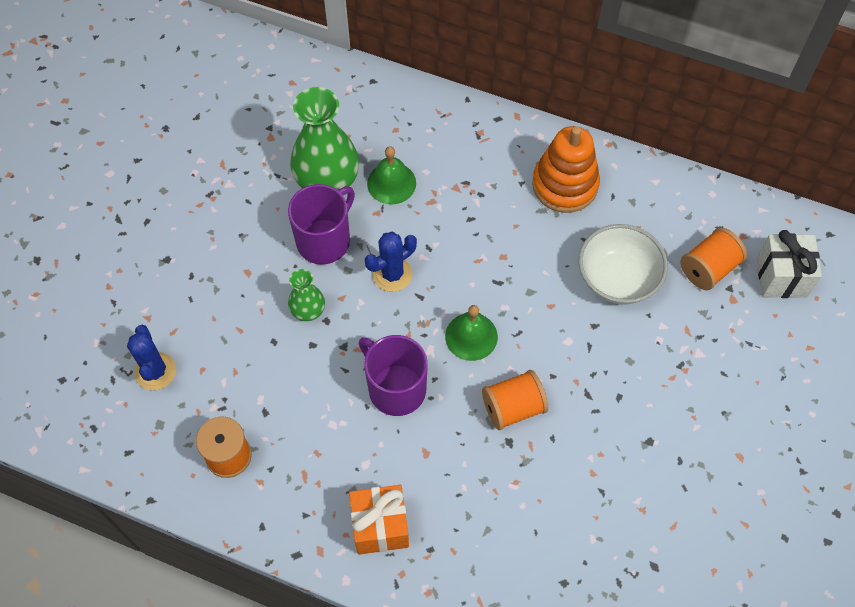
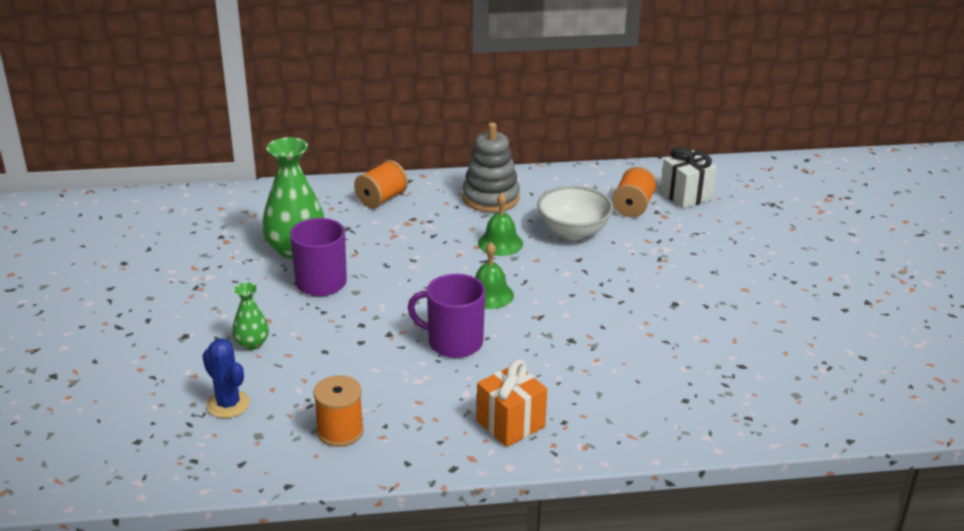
camera: 30 degrees left, 30 degrees down
green vase [288,269,325,321] -> green vase moved to [232,283,269,350]
blue cactus [365,231,417,292] -> none
green bell [367,146,416,205] -> green bell moved to [478,193,523,256]
orange spool [482,370,548,430] -> orange spool moved to [354,160,408,208]
orange stacking toy [532,126,600,213] -> grey stacking toy [462,122,520,212]

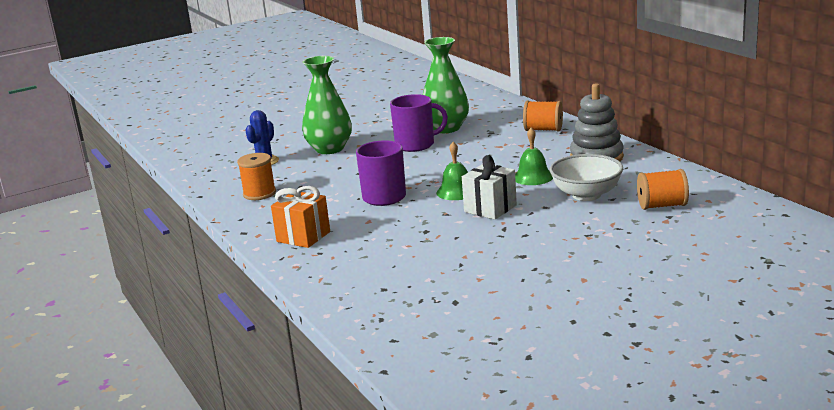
camera: 70 degrees right, 10 degrees down
green vase [232,283,269,350] -> green vase [302,56,352,154], size x1.94
white gift [660,147,717,209] -> white gift moved to [462,155,517,220]

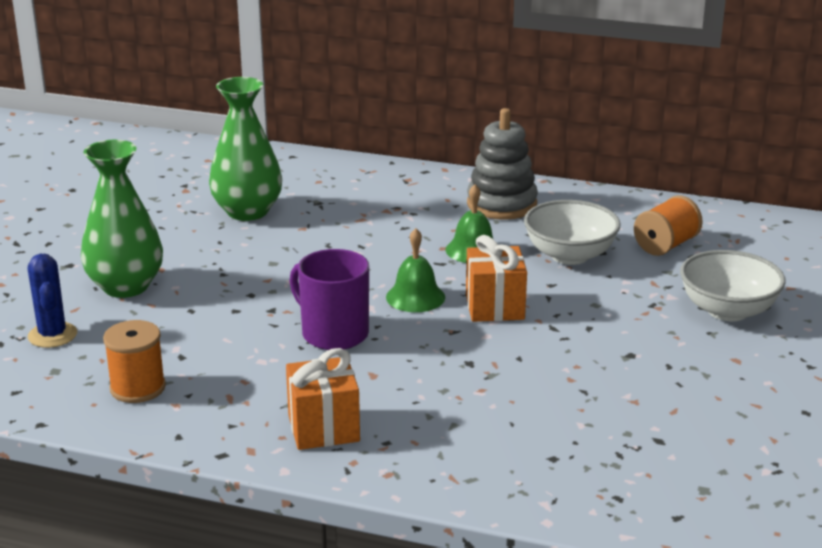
camera: 45 degrees left, 5 degrees up
purple mug [390,94,448,152] -> none
white gift [462,155,517,220] -> orange gift [466,235,527,322]
orange spool [523,101,563,132] -> none
none -> white bowl [680,250,786,321]

